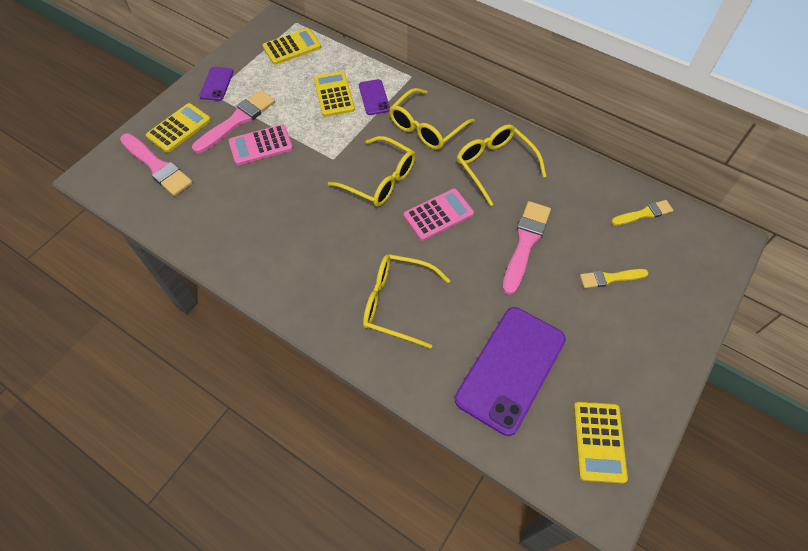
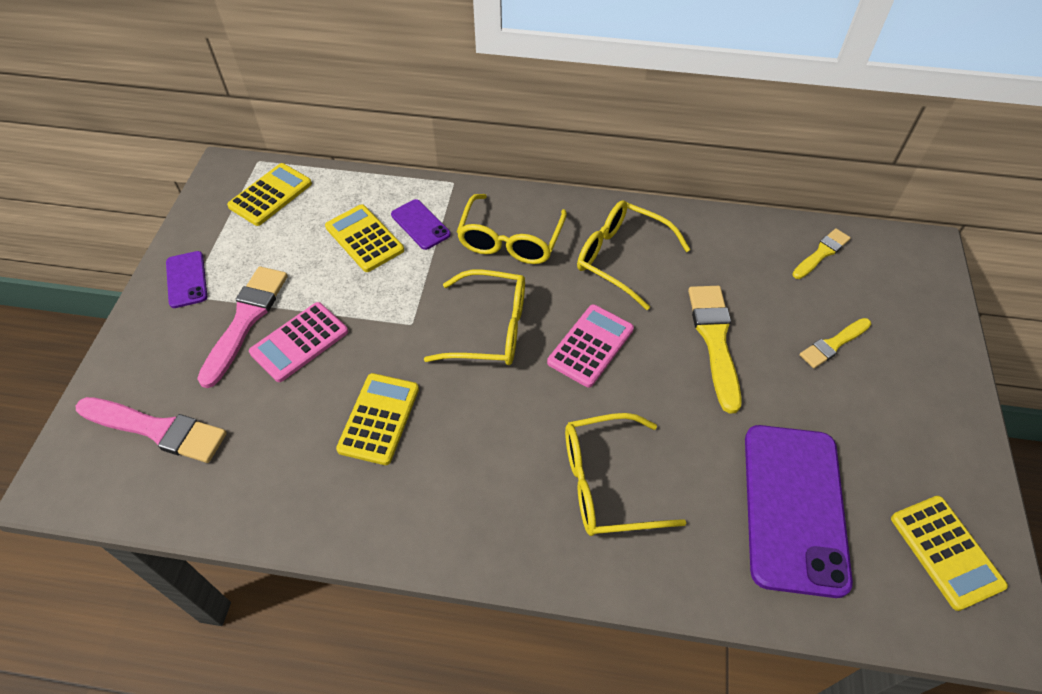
camera: 25 degrees left, 5 degrees down
yellow calculator [146,103,211,153] -> yellow calculator moved to [336,373,419,465]
pink brush [502,201,551,295] -> yellow brush [688,286,742,414]

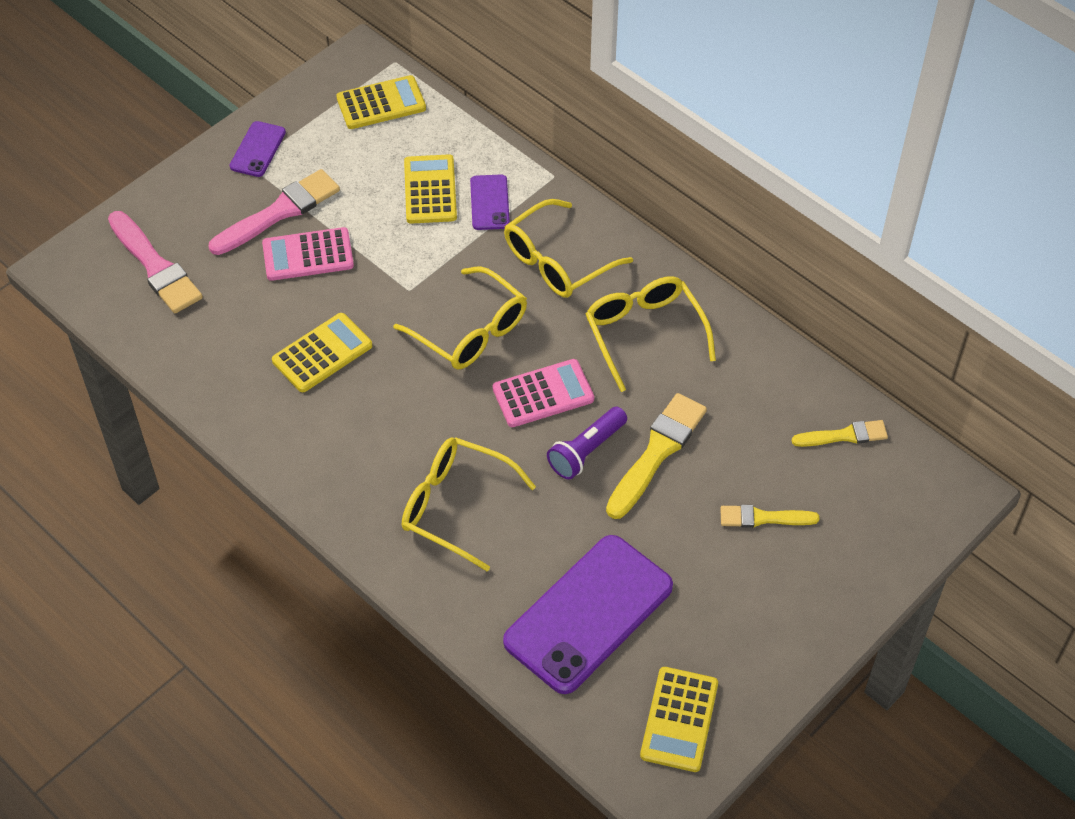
camera: 35 degrees right, 0 degrees up
none -> purple flashlight [547,407,627,480]

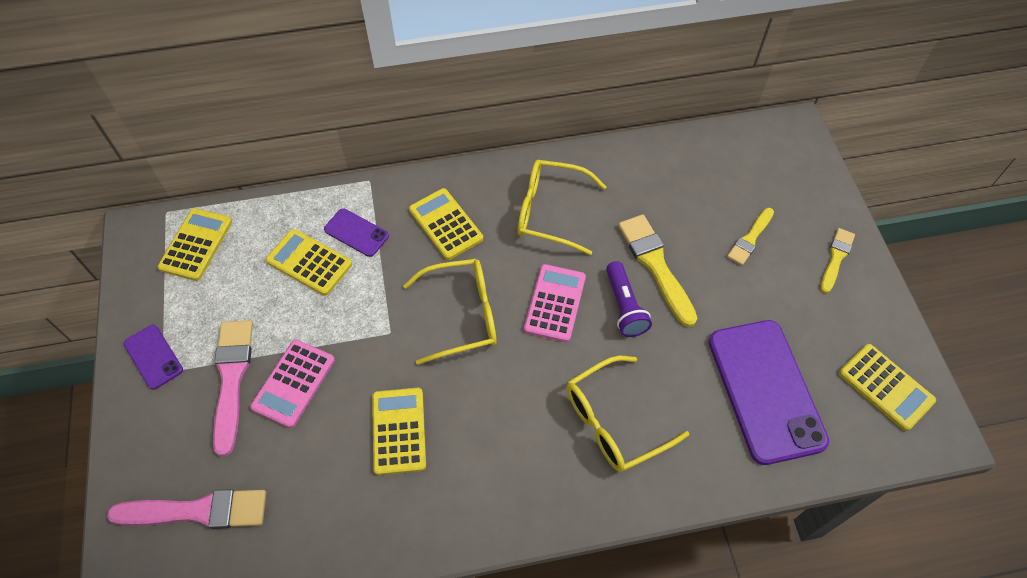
camera: 55 degrees left, 5 degrees up
yellow glasses [504,199,633,298] -> yellow calculator [409,188,483,260]
yellow brush [792,420,888,447] -> yellow brush moved to [820,228,855,293]

